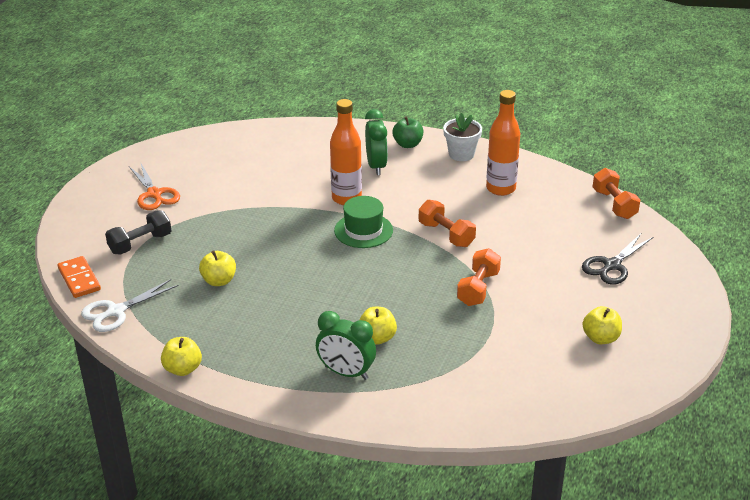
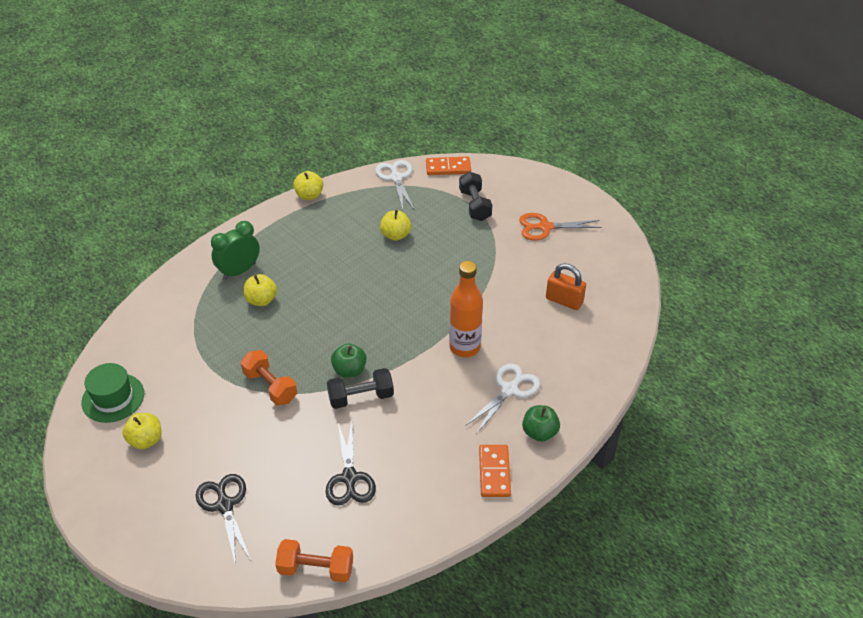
camera: 115 degrees right, 10 degrees up
green hat [334,196,393,248] -> green hat moved to [81,363,144,423]
green clock [365,109,388,175] -> white scissors [465,363,540,434]
orange dumbbell [419,200,476,247] -> black dumbbell [327,368,394,409]
white flower pot [443,113,482,161] -> orange domino [479,445,511,497]
orange bottle [486,90,520,196] -> none
none -> black scissors [326,422,376,506]
none -> green apple [331,343,366,378]
none -> orange padlock [546,263,586,310]

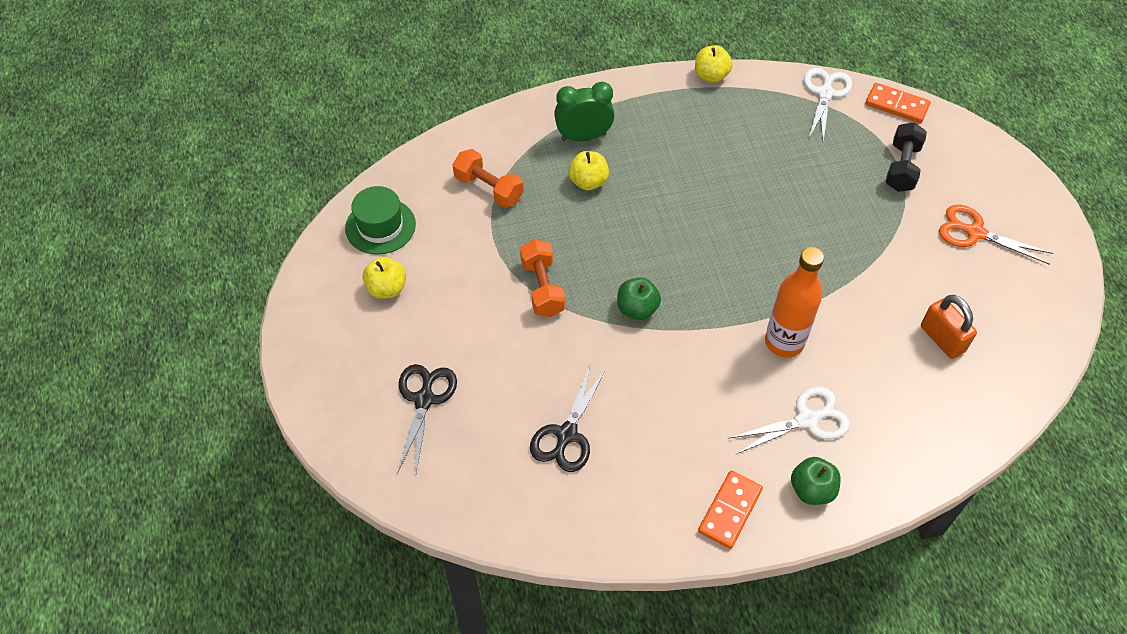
camera: 30 degrees right, 10 degrees up
orange dumbbell [275,539,353,582] -> orange dumbbell moved to [452,149,524,208]
black dumbbell [327,368,394,409] -> none
yellow apple [380,210,411,241] -> none

